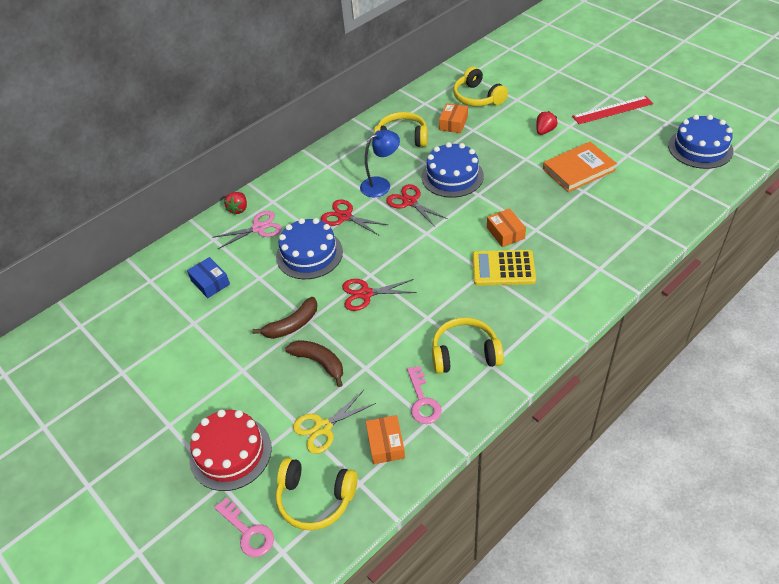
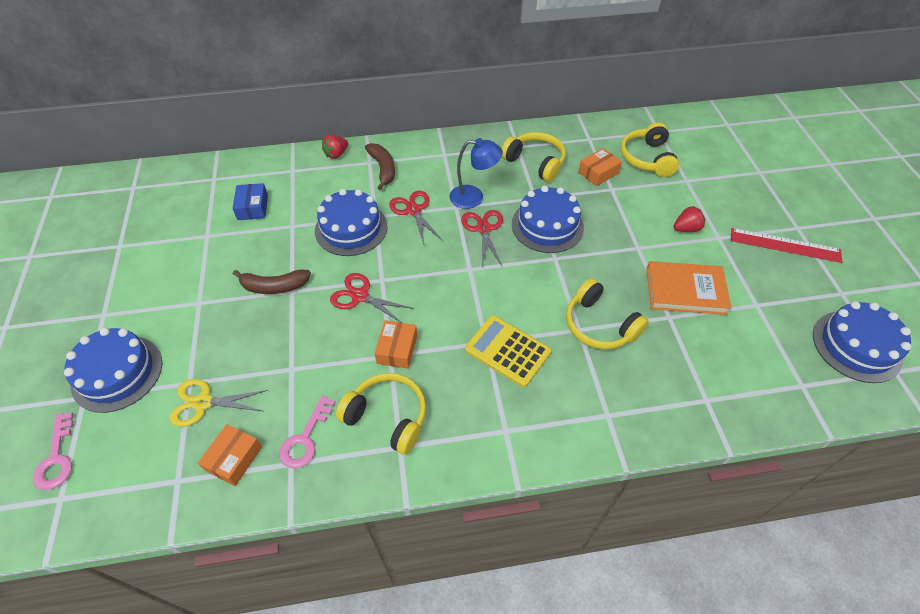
camera: 30 degrees right, 5 degrees up
red cake [190,409,272,491] -> blue cake [64,328,162,413]
pink scissors [212,211,282,249] -> none
yellow headphones [276,458,358,530] -> yellow headphones moved to [566,278,649,350]
brown banana [285,340,343,387] -> brown banana moved to [365,143,395,190]
orange box [487,208,526,247] -> orange box moved to [374,320,417,369]

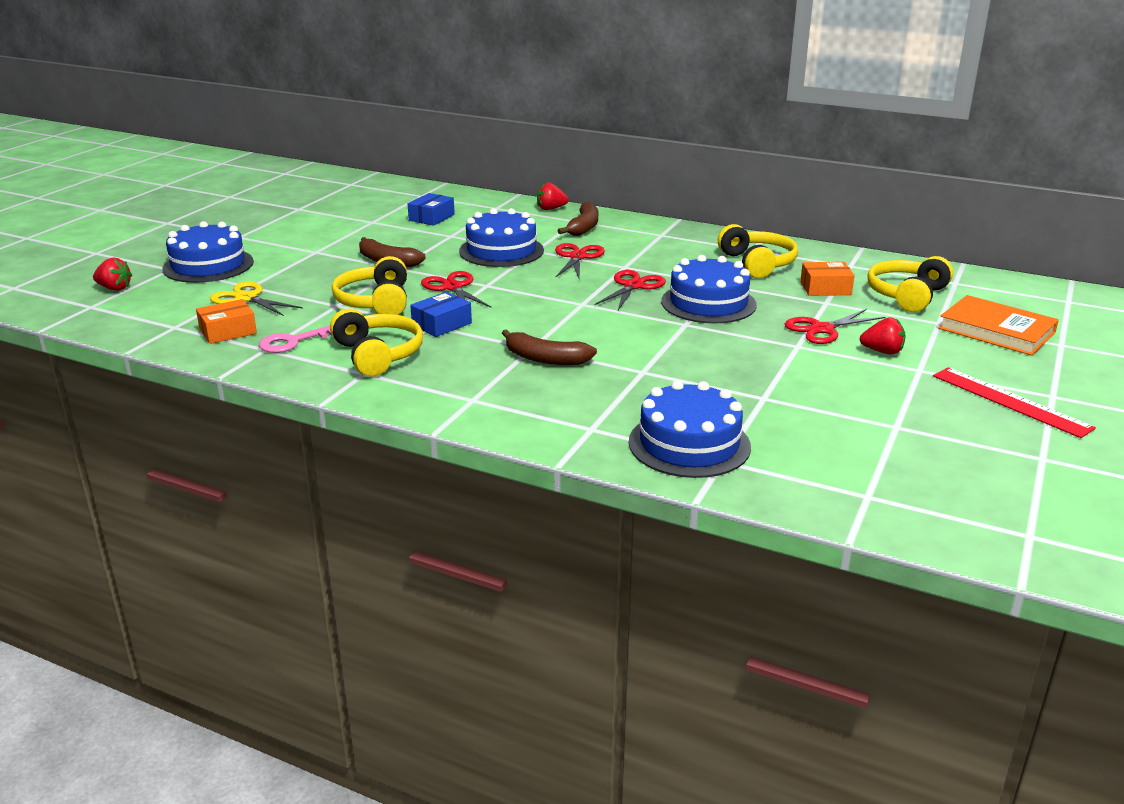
camera: 35 degrees right, 25 degrees down
pink key [33,412,73,490] -> red strawberry [93,258,132,291]
orange box [374,320,417,369] -> blue box [410,292,472,337]
blue lamp [449,138,503,209] -> none
yellow calculator [465,315,551,387] -> brown banana [502,329,597,365]
yellow headphones [566,278,649,350] -> yellow headphones moved to [332,256,407,315]
orange book [646,261,732,315] -> orange book moved to [938,295,1059,356]
blue cake [813,301,911,383] -> blue cake moved to [629,380,751,478]
none -> red scissors [785,309,885,344]

